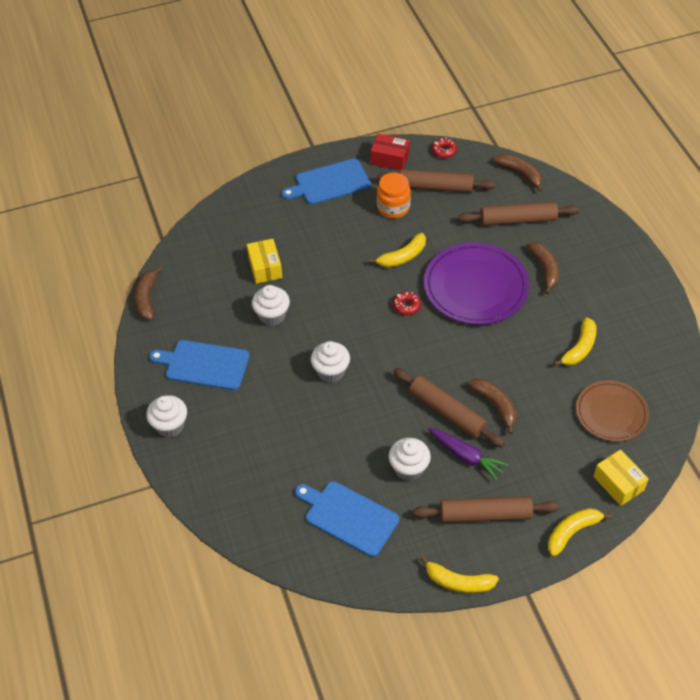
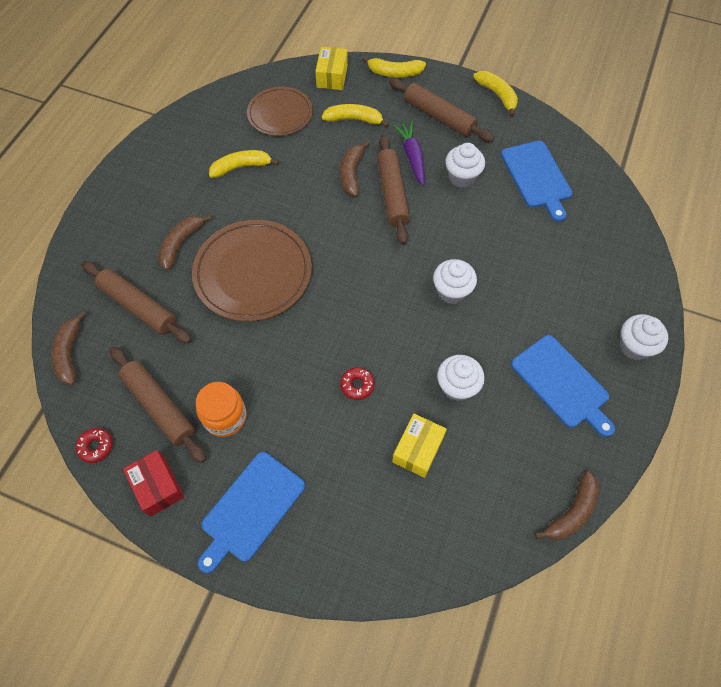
camera: 140 degrees left, 10 degrees up
blue cutting board [282,159,371,205] -> blue cutting board turned 105 degrees clockwise [198,452,305,573]
yellow banana [369,233,426,268] -> yellow banana moved to [322,104,389,128]
red donut [393,292,421,315] -> red donut moved to [340,367,375,400]
purple plate [424,242,529,325] -> brown plate [192,220,312,321]

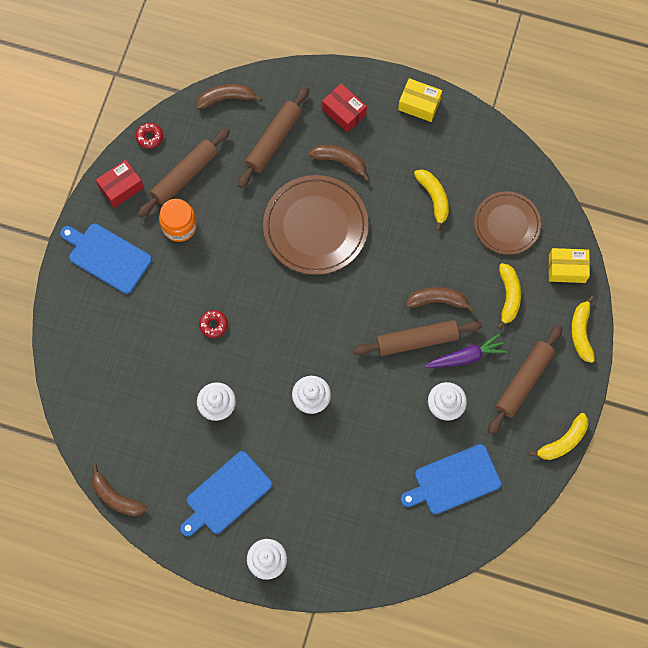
camera: 85 degrees right, 10 degrees up
yellow box [392,414,447,478] -> yellow box moved to [398,78,442,122]
none -> red box [322,83,367,133]

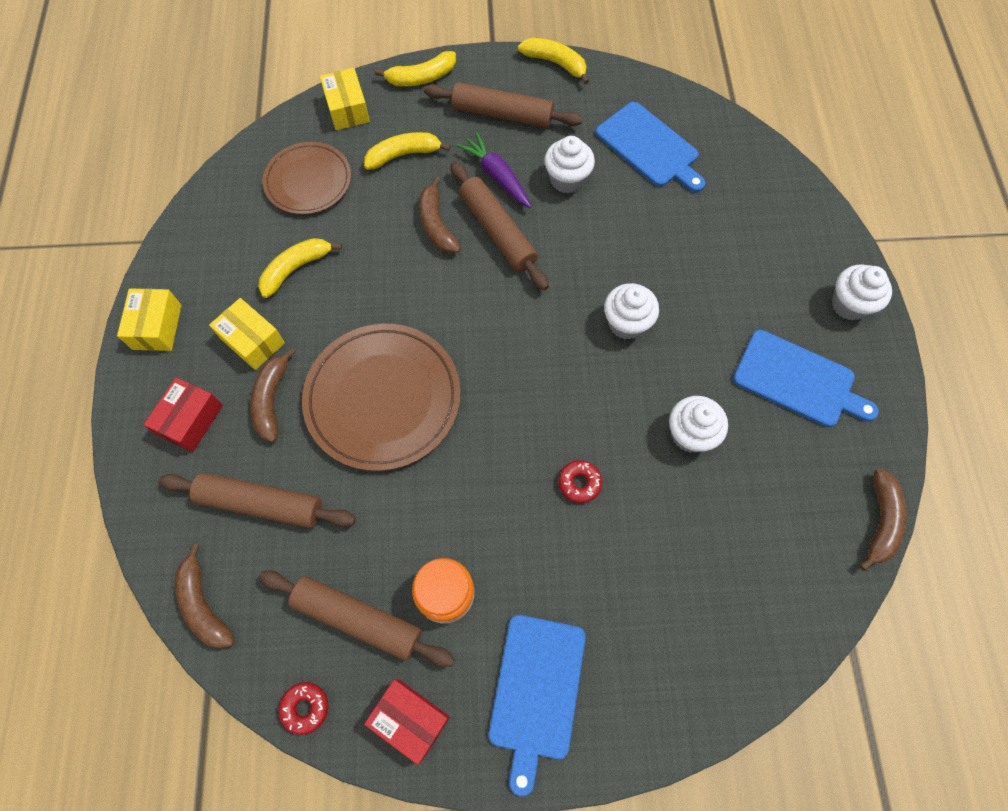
camera: 110 degrees left, 5 degrees down
none -> yellow box [209,298,285,370]

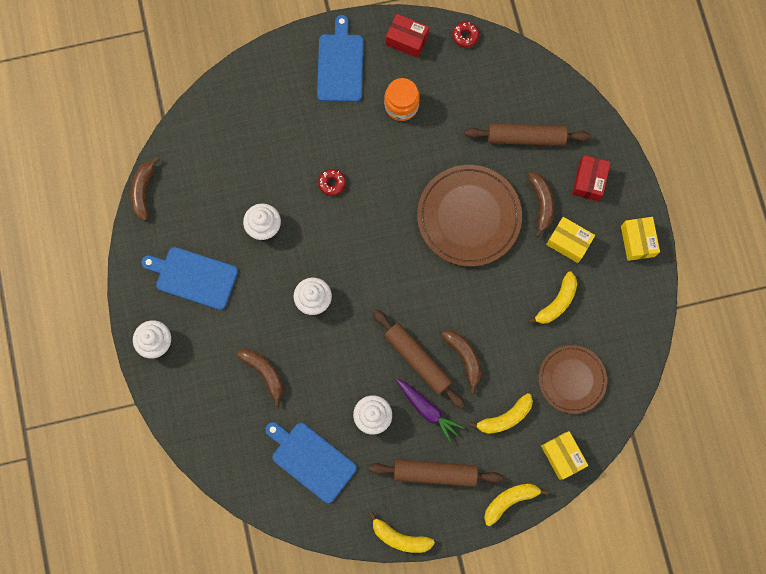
camera: 170 degrees right, 10 degrees up
brown banana [175,543,235,648] -> brown banana moved to [236,349,283,407]
brown rolling pin [259,570,455,667] -> none

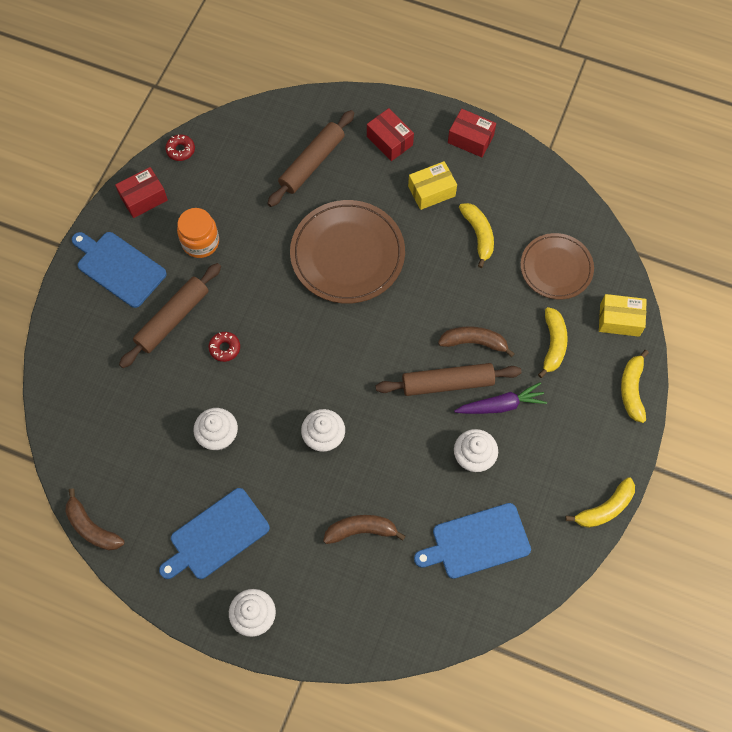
camera: 55 degrees left, 10 degrees down
brown rolling pin [369,460,503,487] -> brown rolling pin moved to [119,263,221,368]
brown banana [528,172,554,237] -> none
yellow box [621,217,660,261] -> red box [448,109,496,157]

